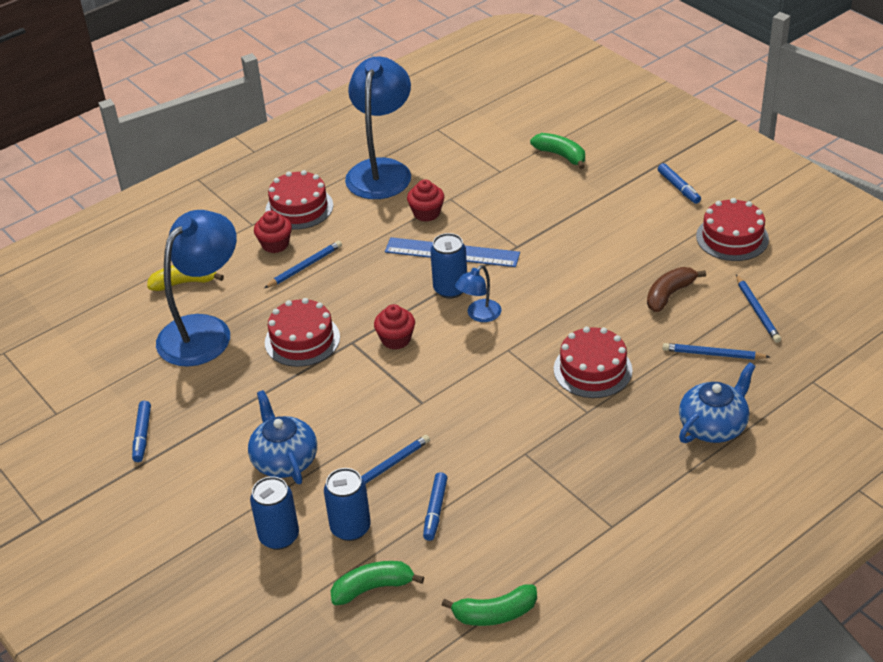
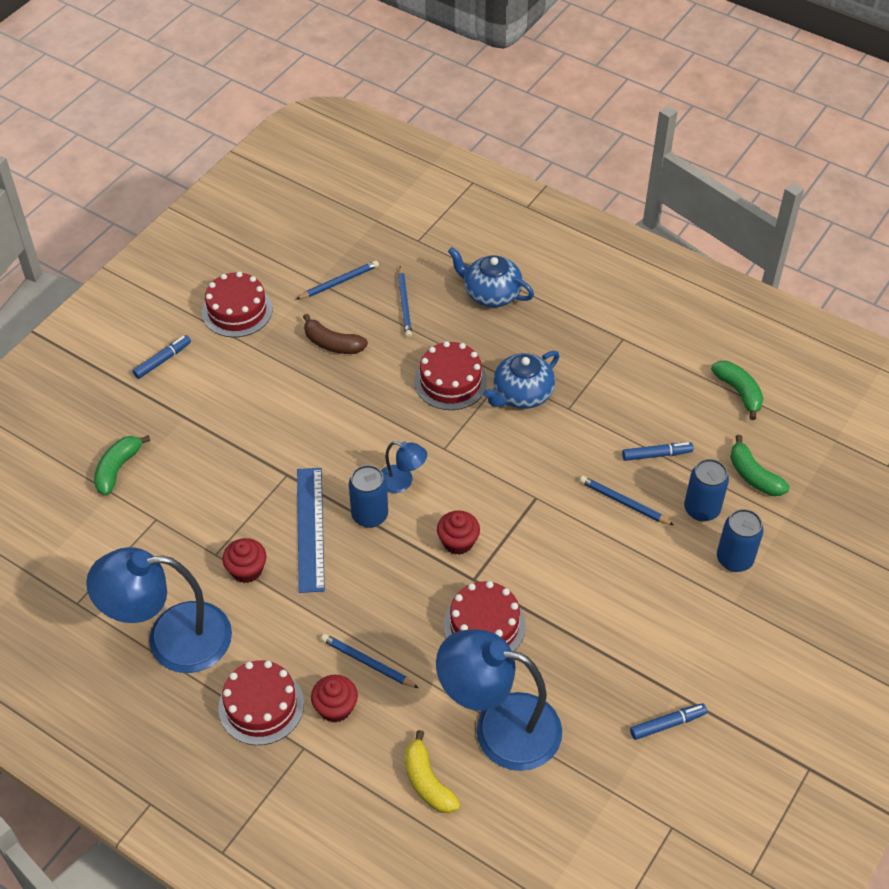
camera: 110 degrees left, 10 degrees up
blue teapot [248,390,317,484] -> blue teapot moved to [483,351,559,409]

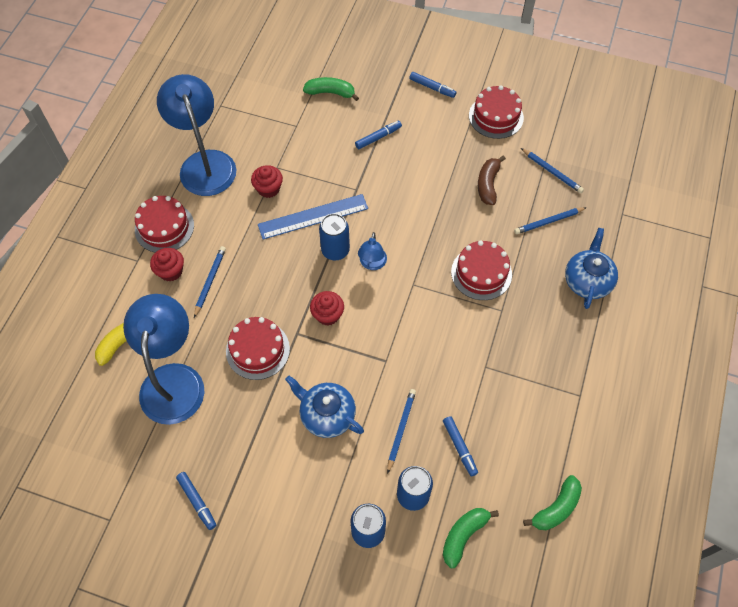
camera: 75 degrees right, 10 degrees up
blue teapot [483,351,559,409] -> blue teapot moved to [285,376,364,438]
none -> blue marker [355,121,402,149]

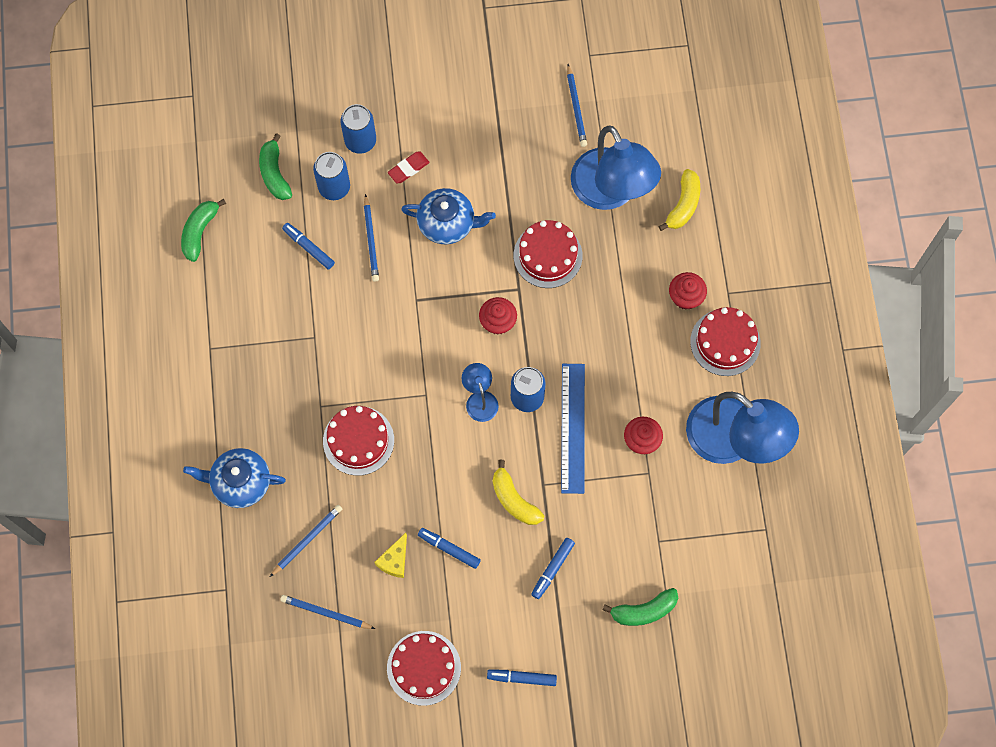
camera: 155 degrees right, 10 degrees up
blue marker [176,472,216,530] -> blue marker moved to [418,528,481,569]
blue pencil [194,246,226,318] -> blue pencil moved to [567,64,587,147]
blue ruler [258,194,368,239] -> blue ruler turned 45 degrees counterclockwise [561,364,585,494]
green banana [443,508,499,568] -> green banana turned 150 degrees clockwise [259,133,292,200]
brown banana [478,155,506,205] -> yellow cheese [374,533,407,578]
blue teapot [565,228,618,309] -> blue teapot turned 105 degrees clockwise [183,448,286,508]
none -> red eraser [388,152,429,183]
none -> yellow banana [493,460,544,525]

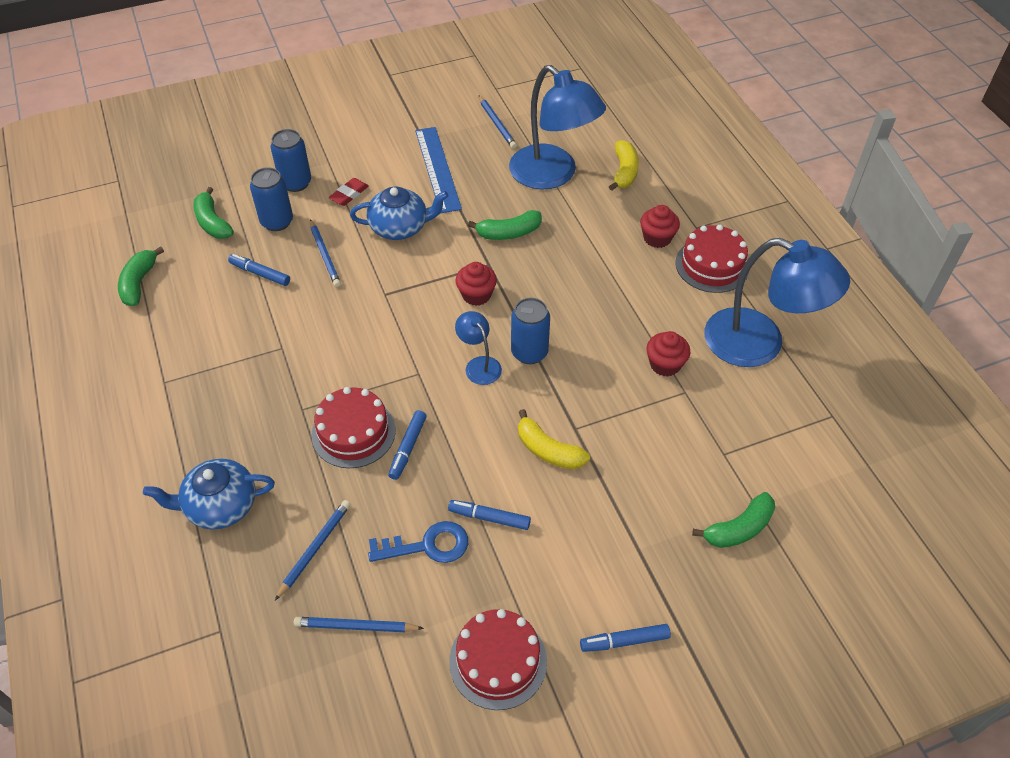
camera: 15 degrees left, 20 degrees down
yellow cheese [374,533,407,578] -> blue key [368,521,468,563]
red cake [514,220,583,288] -> green banana [468,210,542,240]
blue marker [531,538,575,599] -> blue marker moved to [388,410,427,480]
blue ruler [561,364,585,494] -> blue ruler moved to [415,127,462,213]

